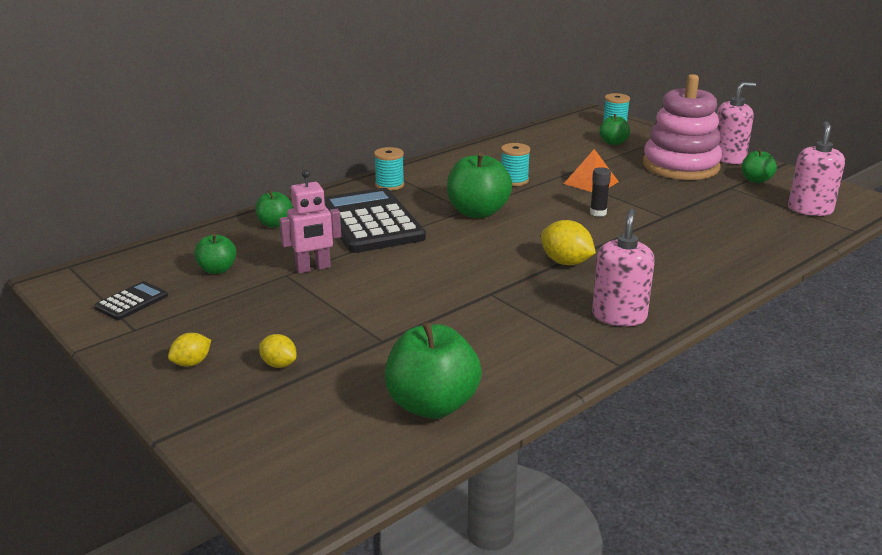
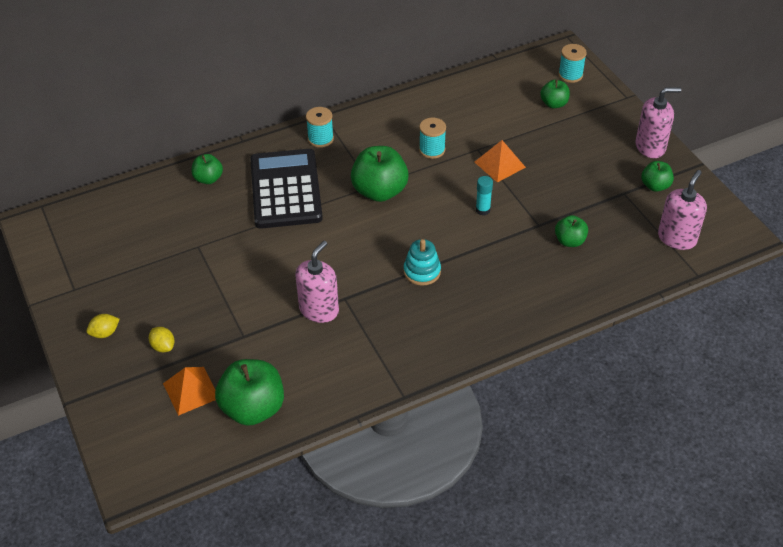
camera: 15 degrees right, 20 degrees up
black calculator [94,281,168,320] -> none
green apple [194,234,237,274] -> green apple moved to [555,215,588,247]
pink robot [279,170,341,273] -> none
yellow lemon [541,220,596,265] -> turquoise stacking toy [404,239,441,286]
black glue stick [590,167,611,217] -> turquoise glue stick [476,176,493,216]
pink soap dispenser [592,208,655,326] -> pink soap dispenser moved to [295,241,339,323]
pink stacking toy [643,74,722,180] -> none
none -> orange pyramid [163,367,216,416]

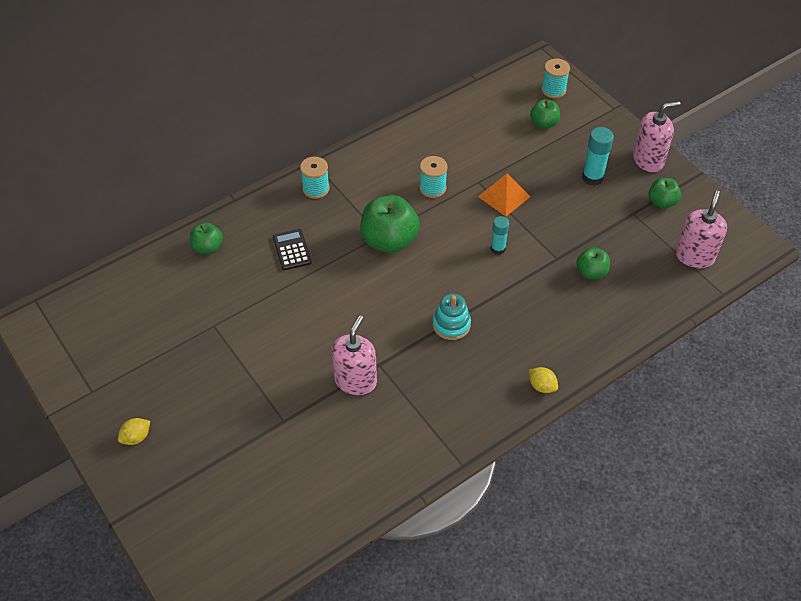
camera: 10 degrees left, 5 degrees up
yellow lemon [149,327,175,352] -> yellow lemon moved to [529,367,558,393]
orange pyramid [163,367,216,416] -> none
green apple [215,359,284,426] -> none
black calculator [250,149,323,229] -> black calculator [273,229,312,270], size x0.44
none -> turquoise glue stick [582,127,614,186]

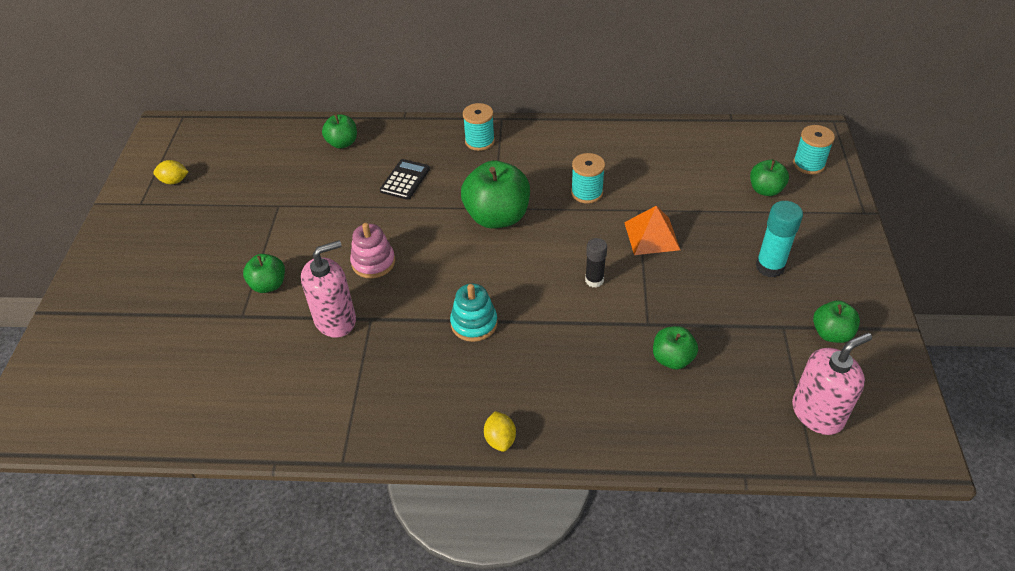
camera: 40 degrees right, 5 degrees down
yellow lemon [118,418,150,445] -> yellow lemon moved to [153,160,189,184]
turquoise glue stick [491,216,509,255] -> black glue stick [585,238,607,288]
pink soap dispenser [633,101,680,172] -> none
none -> green apple [243,254,285,293]
none -> pink stacking toy [350,223,395,278]

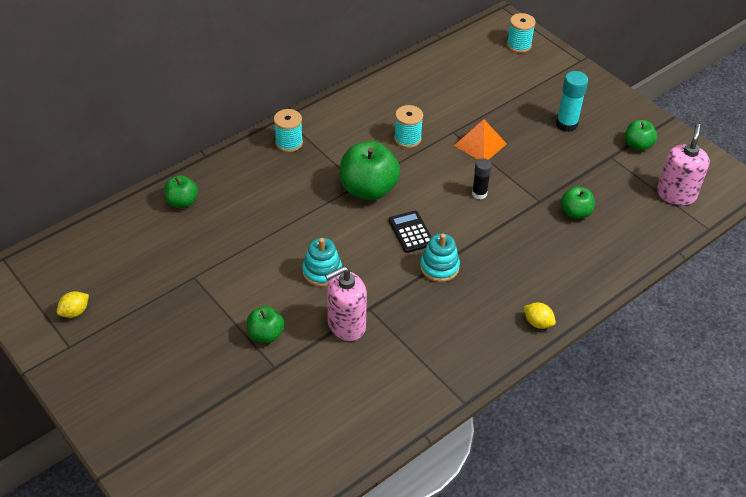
camera: 45 degrees left, 0 degrees up
pink soap dispenser [301,240,356,338] -> pink soap dispenser turned 135 degrees counterclockwise [325,266,367,341]
pink stacking toy [350,223,395,278] -> turquoise stacking toy [302,238,342,287]
black calculator [380,159,430,200] -> black calculator moved to [389,211,431,253]
green apple [750,160,789,196] -> none

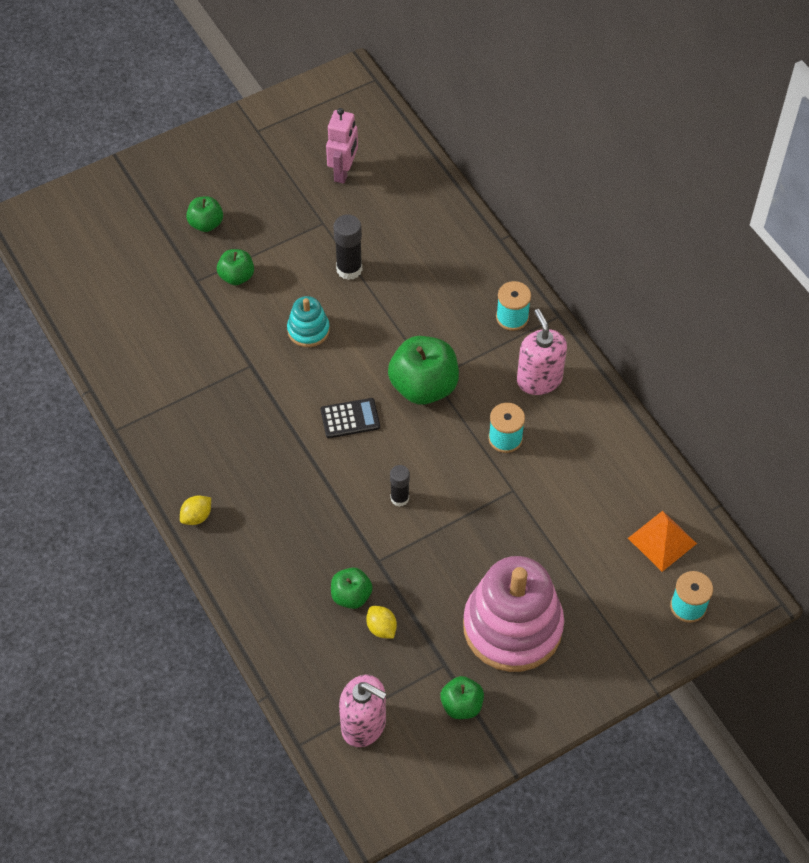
camera: 100 degrees right, 10 degrees up
yellow lemon [57,291,89,318] -> yellow lemon moved to [366,606,397,639]
green apple [164,175,198,208] -> green apple moved to [186,196,223,232]
pink soap dispenser [325,266,367,341] -> pink soap dispenser moved to [517,309,567,395]
turquoise stacking toy [420,233,460,282] -> none
orange pyramid [454,119,507,160] -> orange pyramid moved to [628,511,697,572]
turquoise glue stick [556,71,588,132] -> pink stacking toy [463,556,564,672]
none -> pink robot [326,108,358,184]
none -> black glue stick [333,214,362,280]

